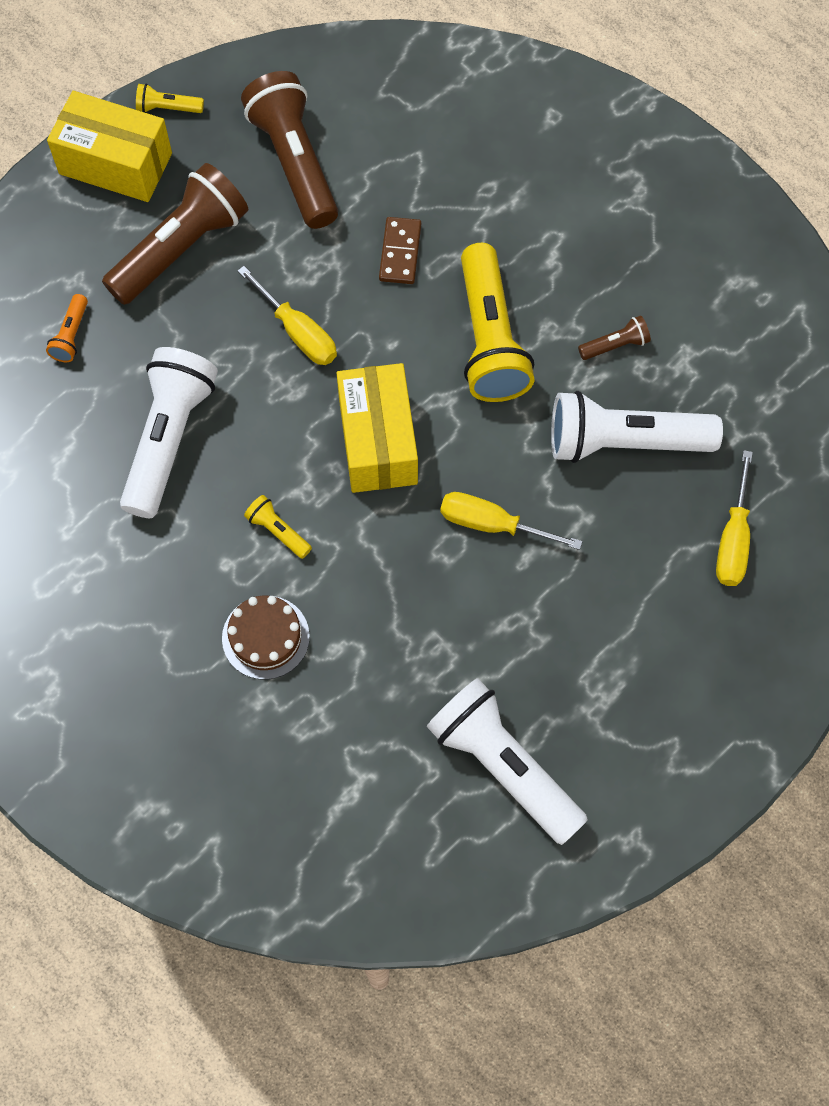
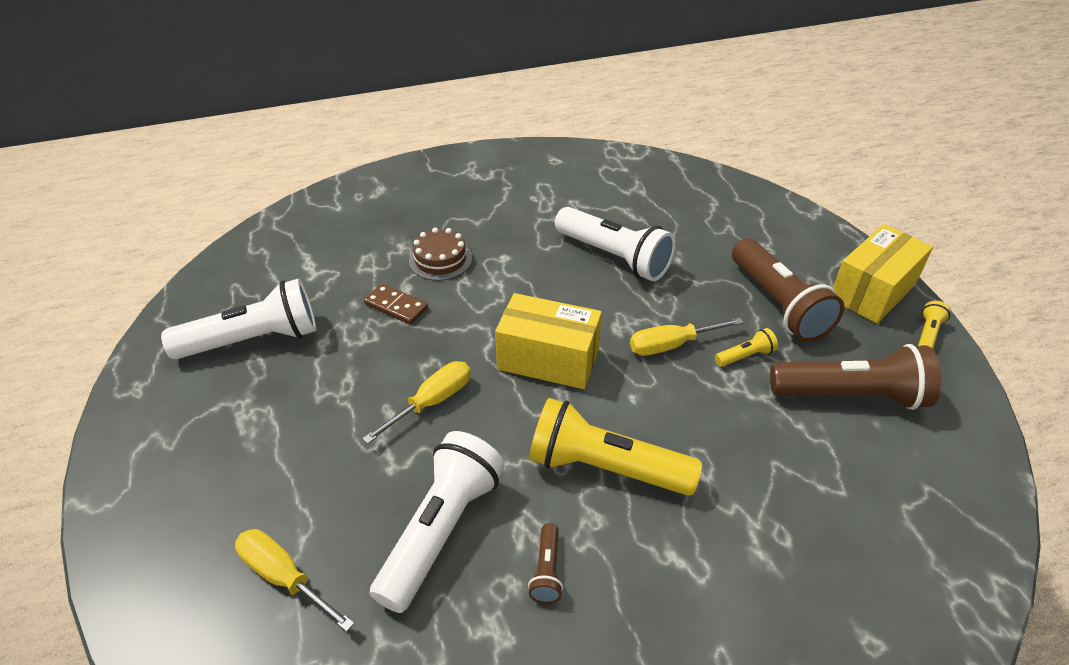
camera: 115 degrees right, 25 degrees down
orange flashlight [46,294,88,362] -> none
yellow flashlight [244,495,312,559] -> yellow flashlight moved to [715,328,778,367]
brown domino [379,217,421,284] -> brown domino moved to [364,284,428,324]

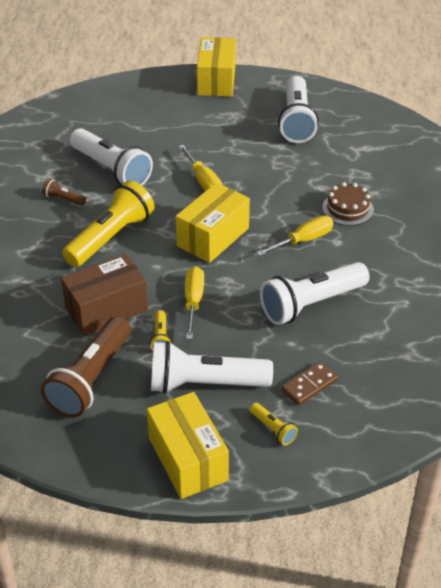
camera: 110 degrees right, 0 degrees up
yellow screwdriver [235,529,355,632] -> yellow screwdriver moved to [256,215,334,256]
brown domino [364,284,428,324] -> brown domino moved to [281,361,338,405]
brown flashlight [732,238,844,342] -> white flashlight [151,341,273,394]
yellow flashlight [918,301,950,349] -> yellow flashlight moved to [250,403,298,445]
none -> brown box [61,254,148,336]
none -> yellow box [197,37,236,97]

